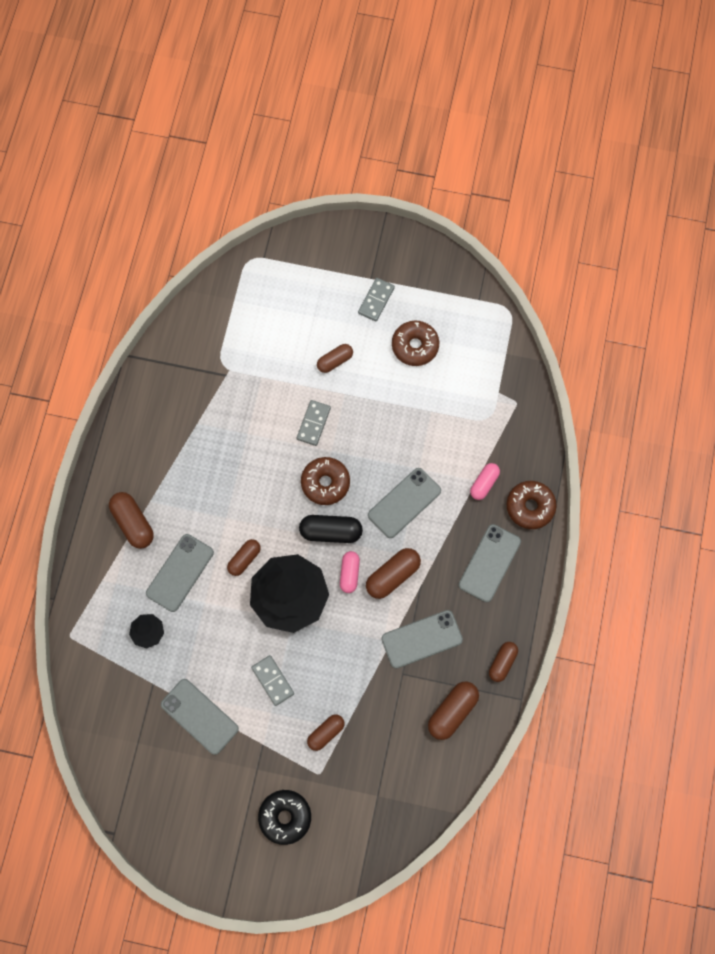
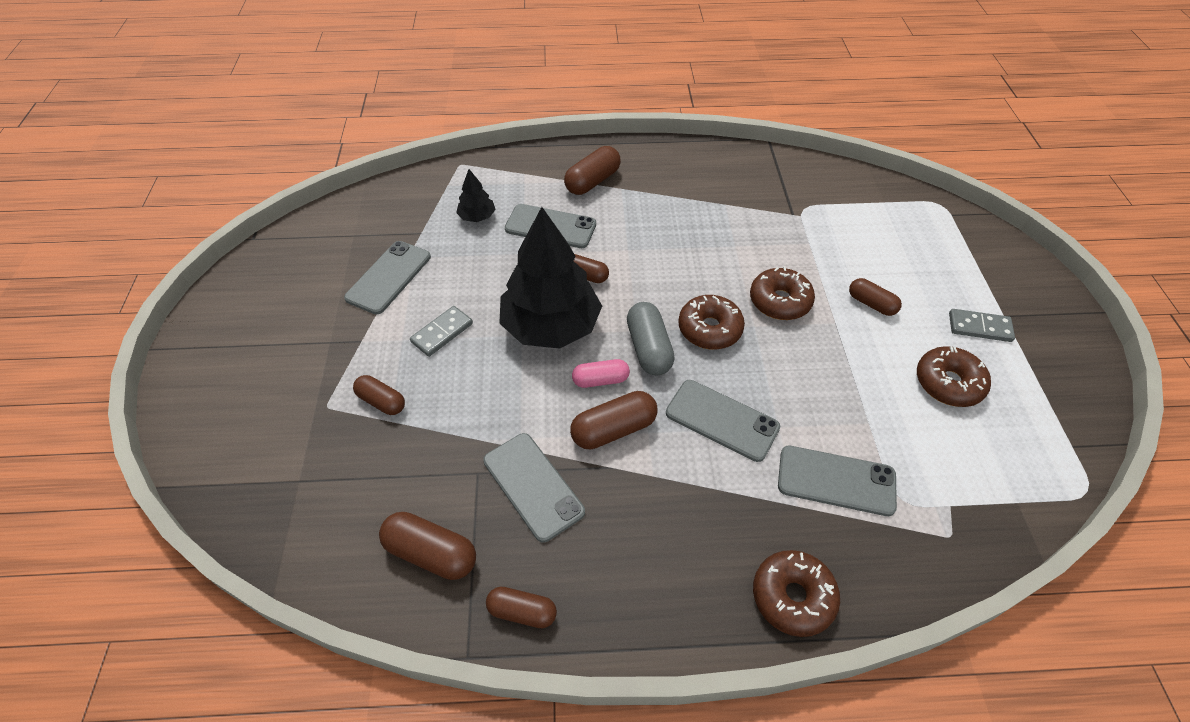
camera: 75 degrees right, 20 degrees down
black donut [258,790,311,845] -> none
grey domino [297,400,331,446] -> brown donut [750,267,815,320]
black capsule [299,515,363,543] -> grey capsule [627,302,675,375]
brown capsule [366,548,421,599] -> brown capsule turned 60 degrees counterclockwise [570,391,658,449]
grey phone [458,524,521,602] -> grey phone moved to [778,446,897,516]
pink capsule [470,463,500,500] -> none

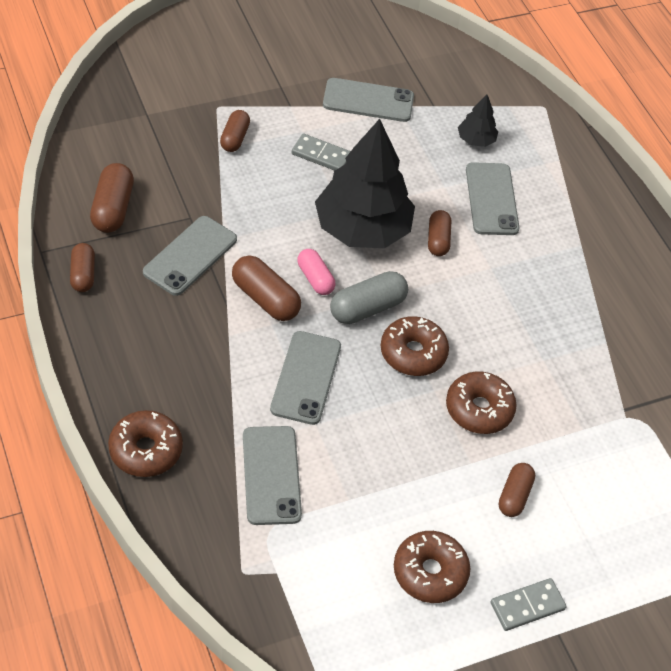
camera: 65 degrees right, 0 degrees up
brown capsule [564,146,621,195] -> none
grey domino [949,309,1015,342] -> grey domino turned 75 degrees clockwise [490,578,567,631]

